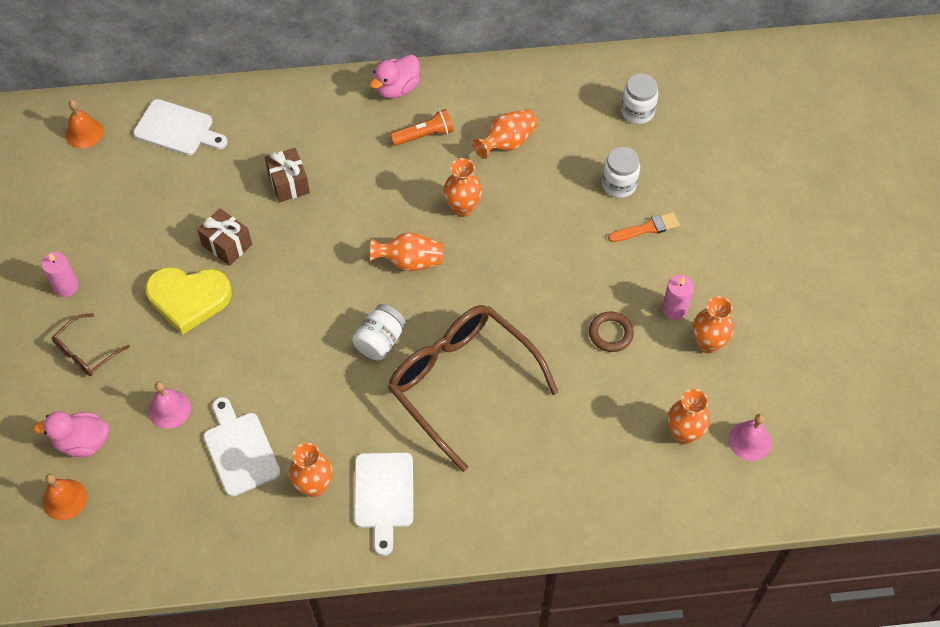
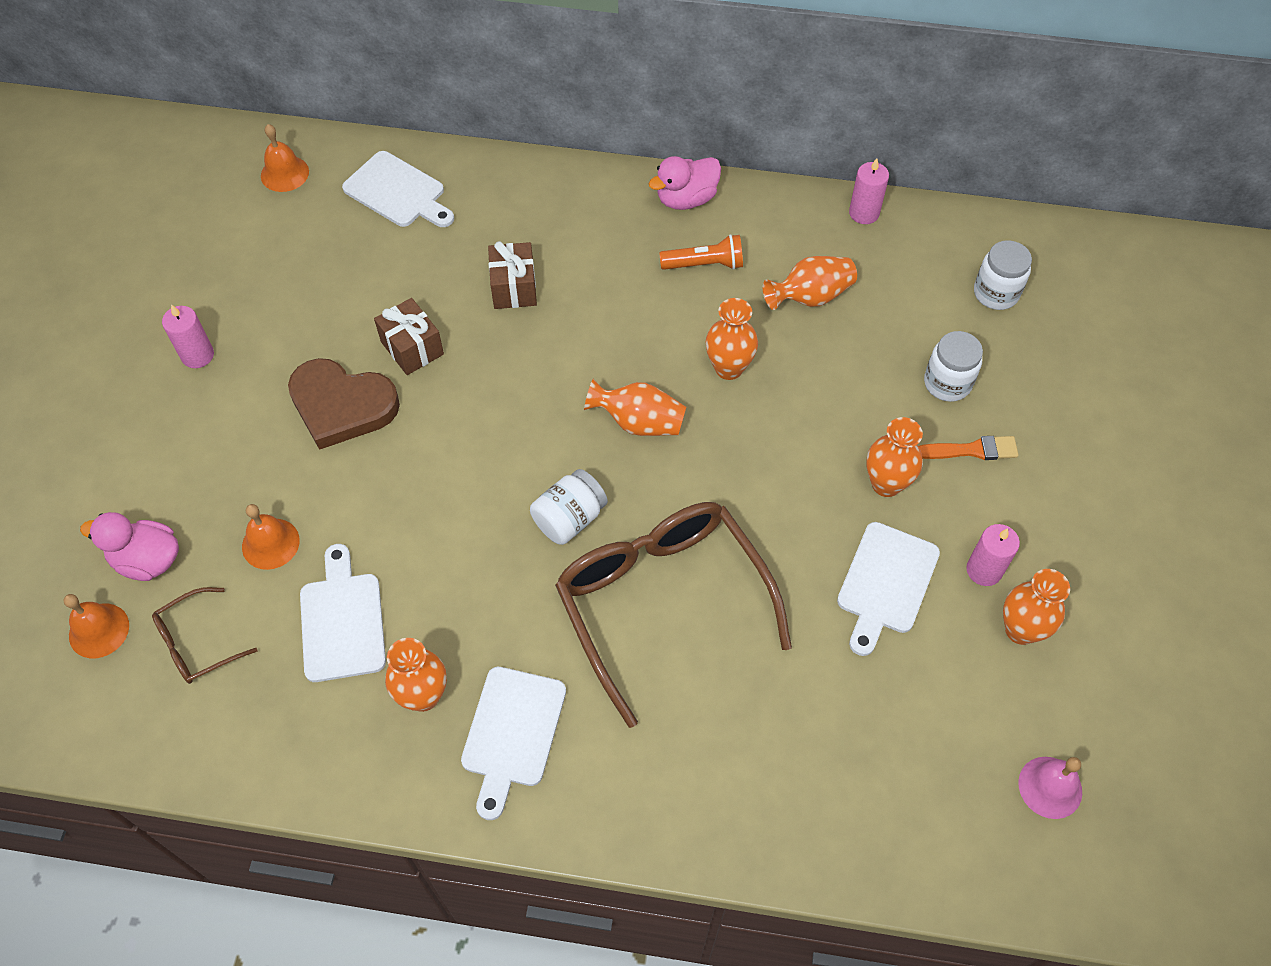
camera: 15 degrees right, 0 degrees up
brown glasses [52,313,130,376] -> brown glasses moved to [152,587,257,684]
yellow heart [145,267,232,335] -> brown heart [288,358,400,450]
pink bell [148,382,191,429] -> orange bell [242,504,300,570]
brown ring [589,311,634,352] -> white cutting board [837,522,940,656]
orange vase [668,389,710,444] -> orange vase moved to [866,417,923,497]
none -> pink candle [849,158,889,224]

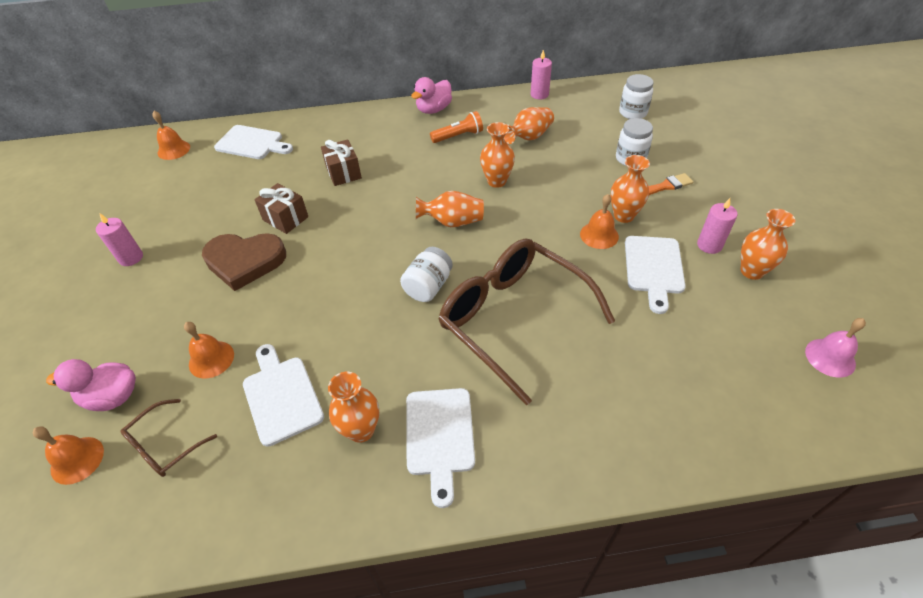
camera: 15 degrees left, 10 degrees down
none -> orange bell [580,194,619,249]

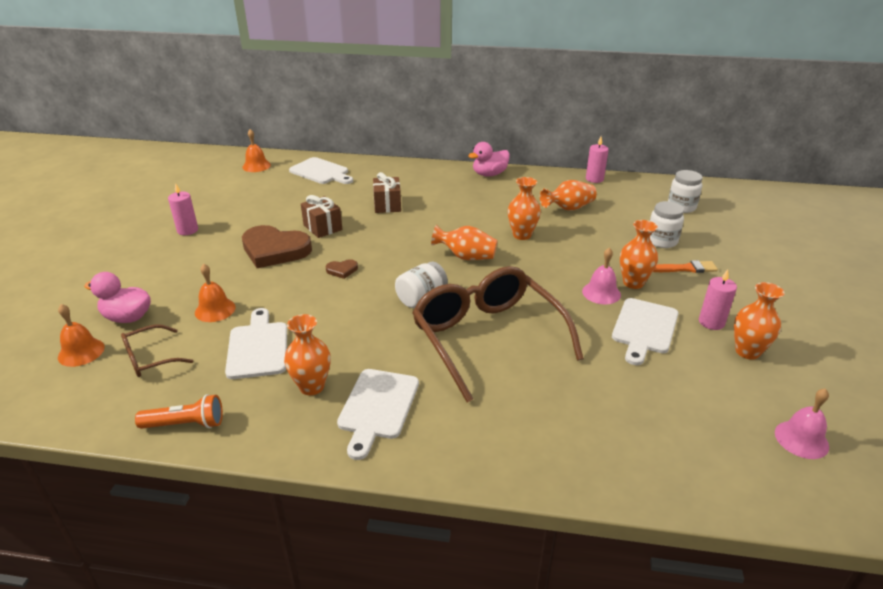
camera: 15 degrees right, 15 degrees down
orange flashlight [430,111,483,143] -> orange flashlight moved to [135,394,223,429]
orange bell [580,194,619,249] -> pink bell [582,247,621,304]
none -> brown heart [326,259,358,279]

